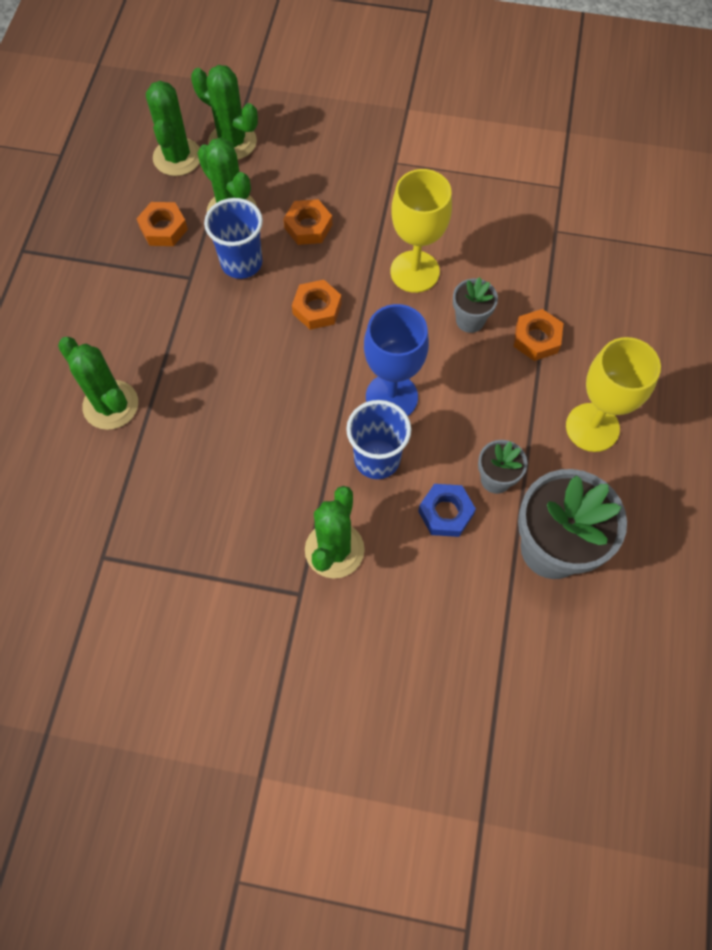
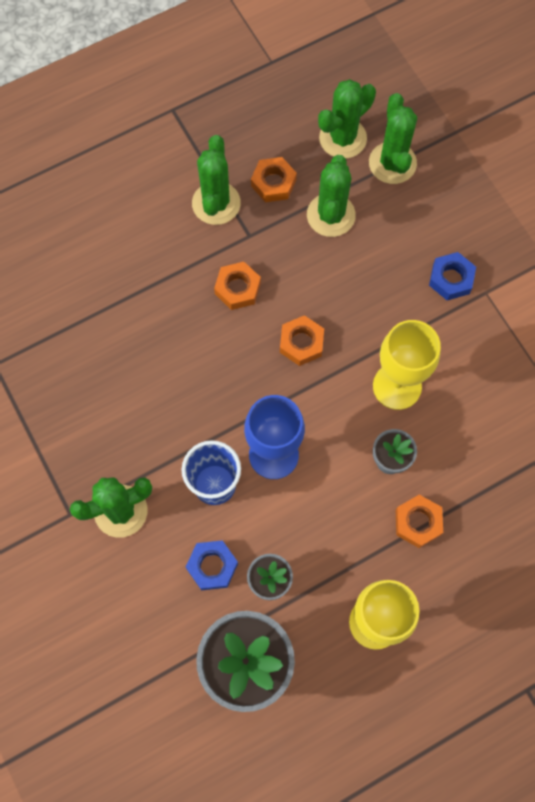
camera: 50 degrees right, 5 degrees up
green cactus [58,337,138,430] -> green cactus moved to [192,135,241,225]
blue cup [204,198,263,279] -> none
orange nut [283,199,332,245] -> orange nut moved to [214,262,261,310]
none -> blue nut [429,252,476,300]

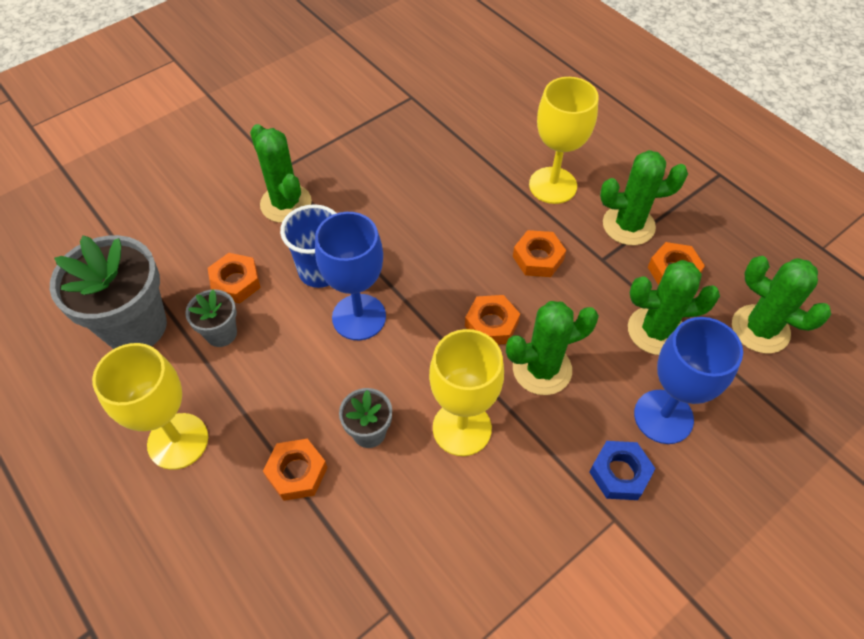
camera: 80 degrees right, 15 degrees down
blue nut [186,540,238,590] -> orange nut [208,253,261,303]
green cactus [369,93,417,184] -> green cactus moved to [506,301,599,395]
none -> yellow goblet [529,77,599,204]
none -> blue goblet [634,317,743,444]

